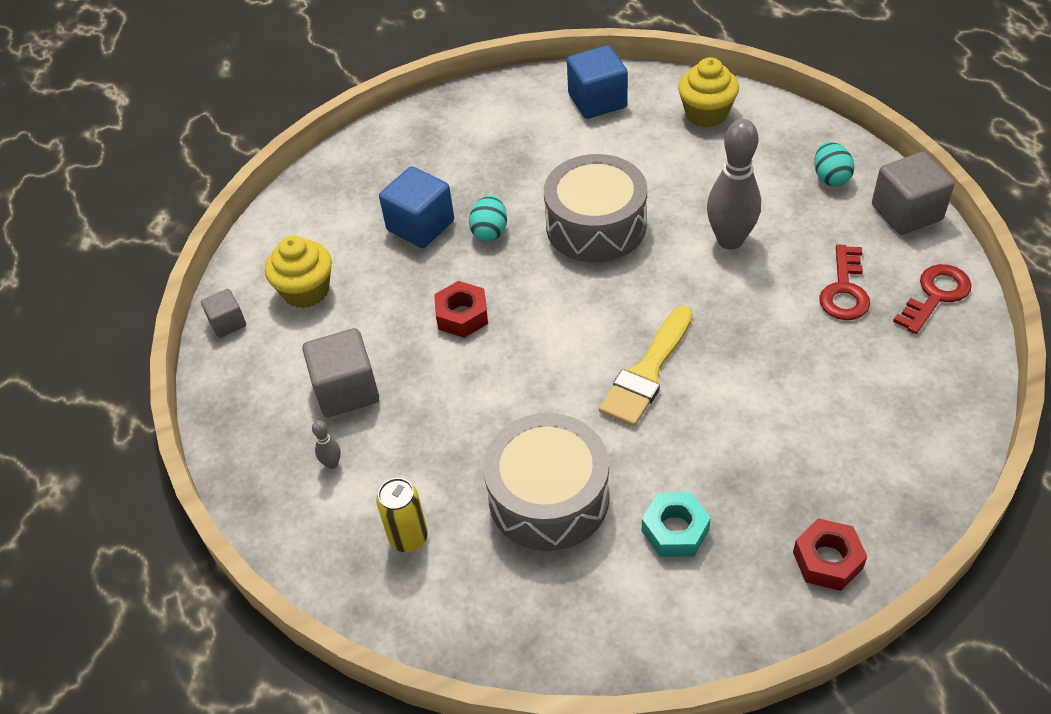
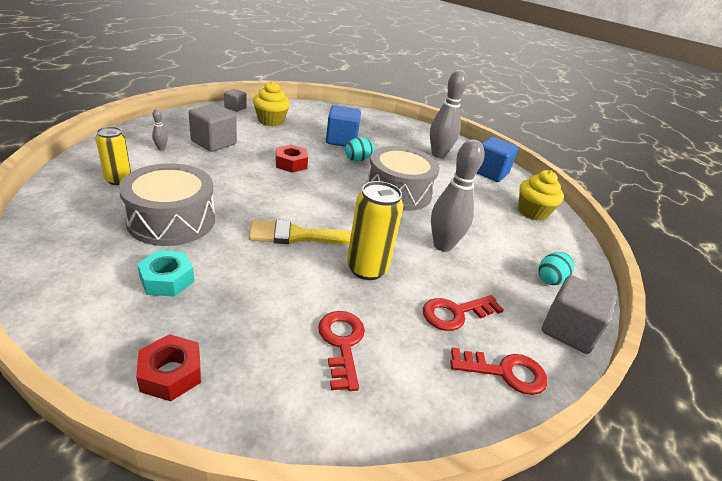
camera: 45 degrees right, 15 degrees down
none -> red key [318,311,365,391]
none -> yellow can [347,181,403,280]
none -> grey bowling pin [430,70,467,158]

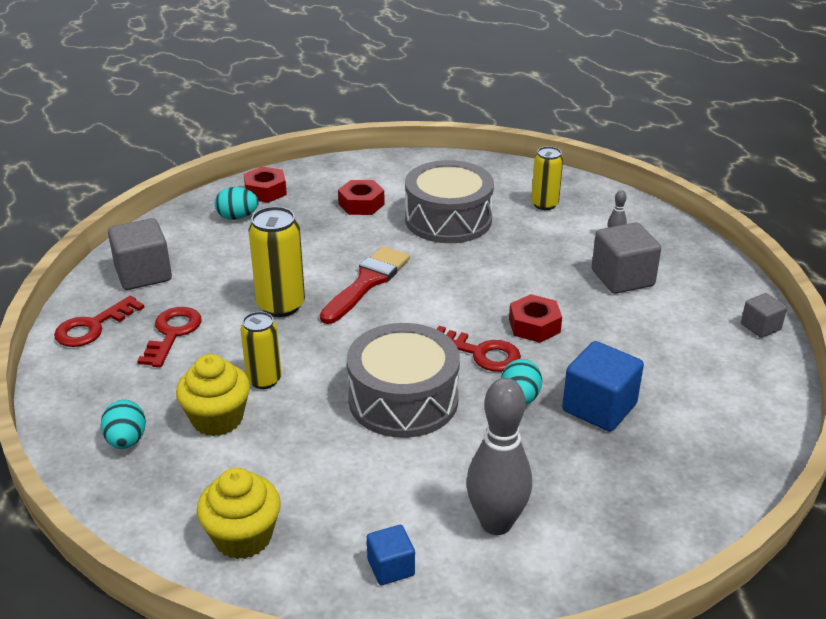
camera: 130 degrees right, 0 degrees up
turquoise nut [137,250,194,297] -> red nut [338,180,385,215]
yellow brush [249,220,351,245] -> red brush [320,246,410,324]
yellow cupcake [253,81,290,126] -> yellow cupcake moved to [176,354,250,436]
red key [318,311,365,391] -> red key moved to [436,326,521,372]
grey bowling pin [431,139,484,252] -> yellow can [240,312,281,389]
blue cube [476,137,518,182] -> blue cube [367,525,415,585], size x0.57
grey cube [542,275,617,354] -> grey cube moved to [108,218,172,290]
none -> turquoise egg [215,187,258,220]

